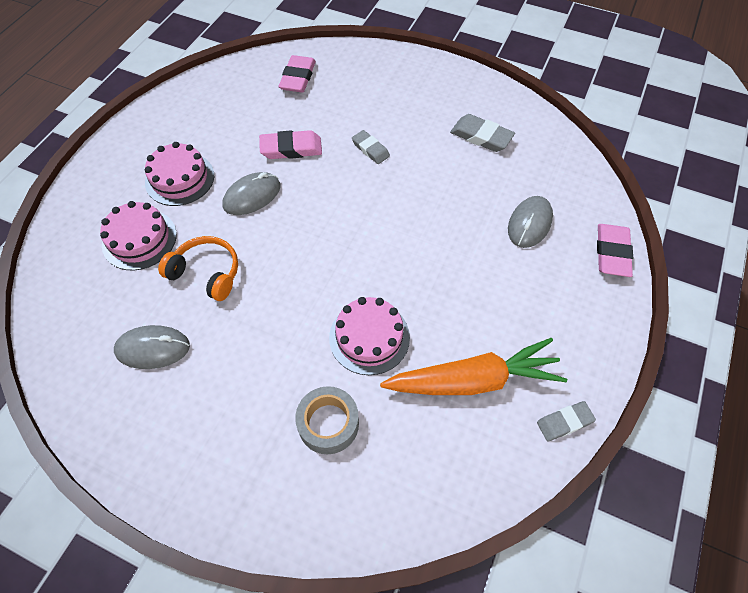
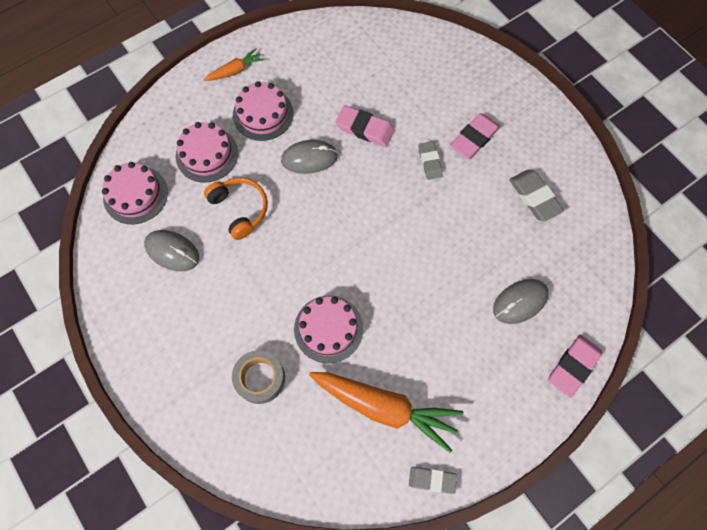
camera: 30 degrees right, 10 degrees up
pink eraser [279,55,316,93] -> pink eraser moved to [450,113,500,159]
none -> pink cake [102,162,168,224]
none -> orange carrot [203,48,264,81]

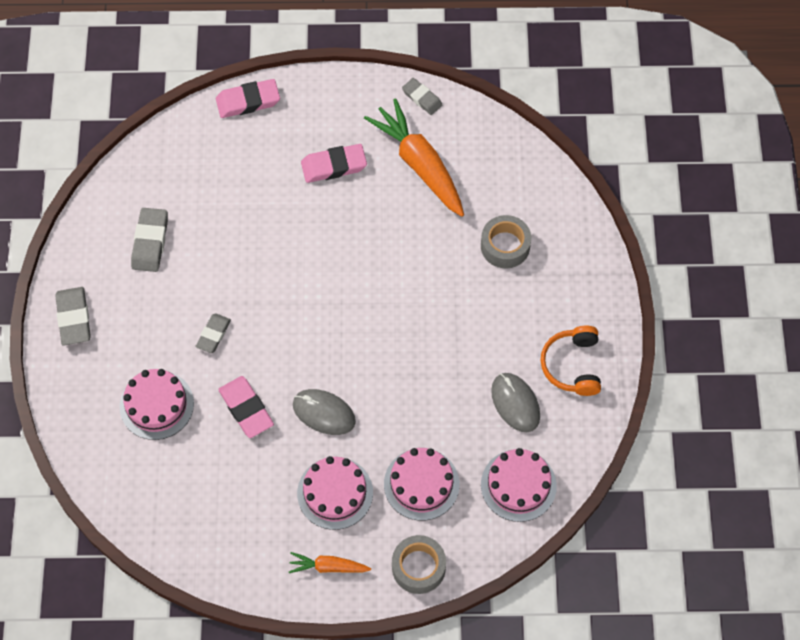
camera: 145 degrees left, 5 degrees down
orange headphones [204,178,268,240] -> orange headphones moved to [540,326,601,396]
pink cake [294,295,363,363] -> pink cake moved to [120,369,194,440]
pink eraser [450,113,500,159] -> pink eraser moved to [301,144,367,183]
grey mouse [493,279,549,324] -> none
none -> grey eraser [55,287,91,345]
none -> grey tape [392,535,446,594]

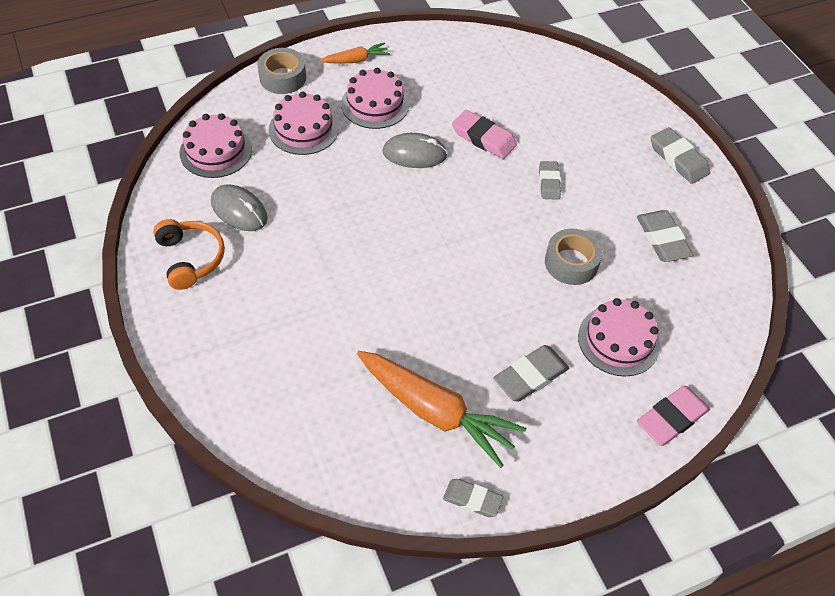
camera: 155 degrees right, 10 degrees down
pink cake [120,369,194,440] -> pink cake moved to [578,298,660,376]
pink eraser [301,144,367,183] -> grey eraser [493,345,569,402]
grey tape [481,215,531,268] -> grey tape moved to [545,228,603,285]

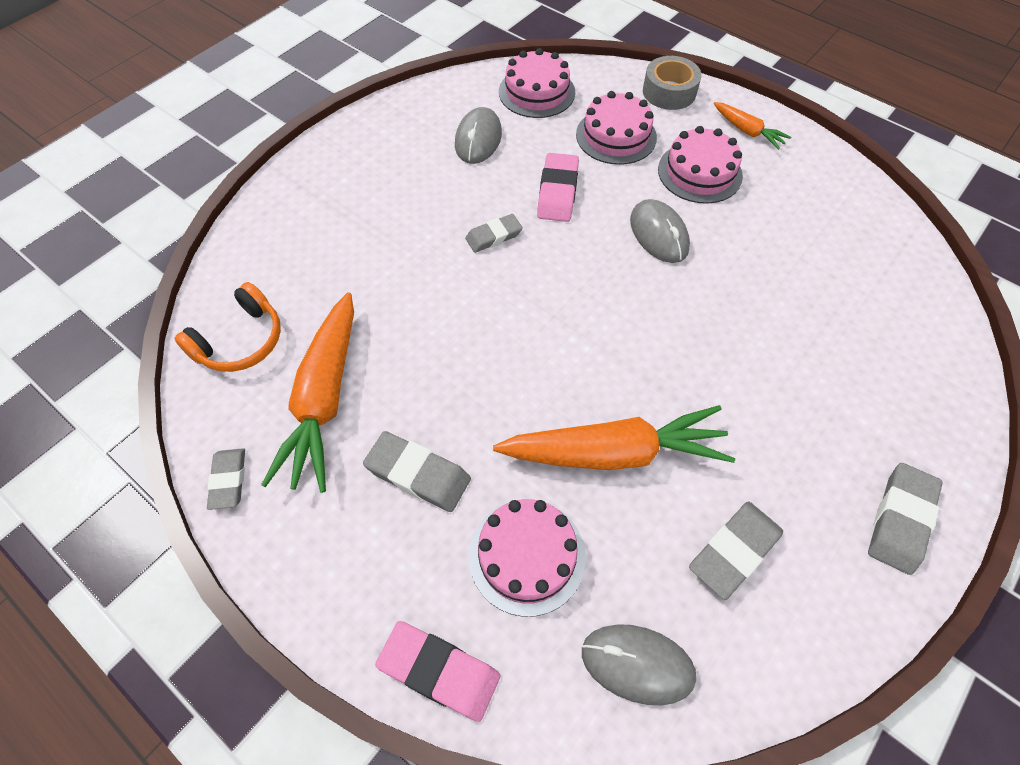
camera: 65 degrees right, 5 degrees up
orange headphones [153,219,225,290] -> orange headphones moved to [174,282,281,372]
pink eraser [452,110,517,159] -> pink eraser moved to [537,153,579,222]
grey eraser [539,161,561,200] -> grey eraser moved to [465,214,523,253]
grey tape [545,228,603,285] -> orange carrot [493,405,735,470]
none -> grey mouse [582,624,696,705]

